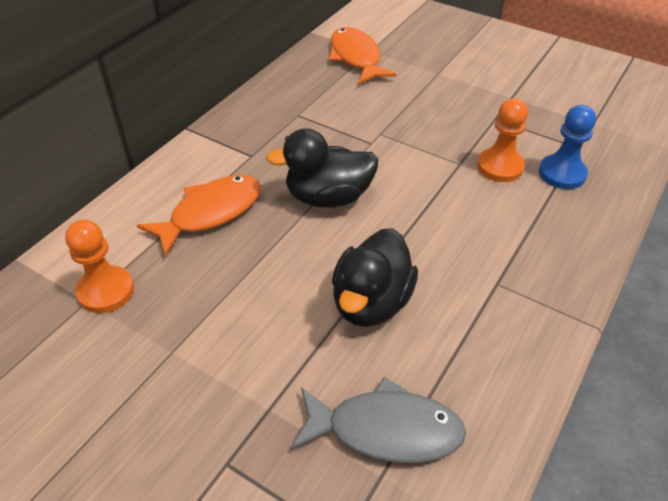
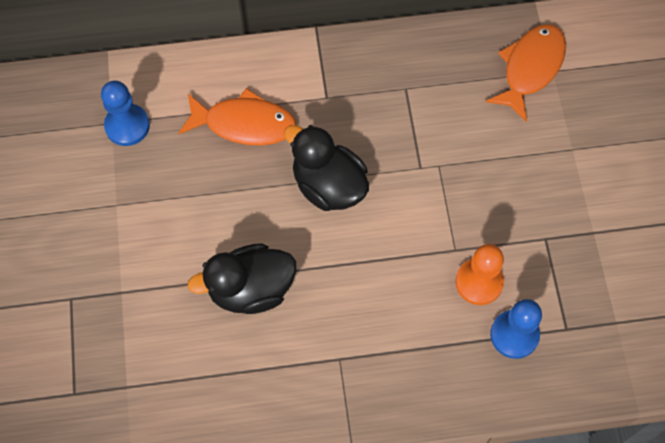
camera: 50 degrees right, 20 degrees up
orange pawn [65,220,134,313] -> blue pawn [101,81,150,146]
grey fish [291,377,466,463] -> none

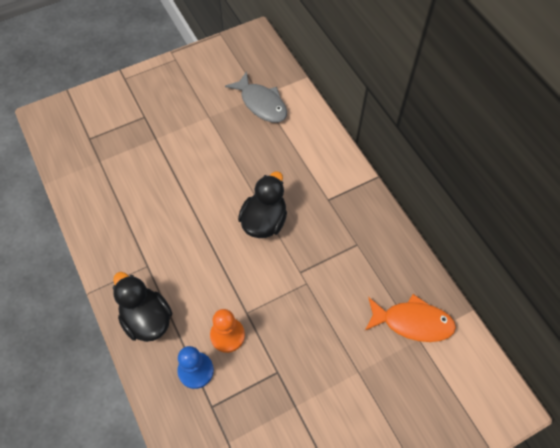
camera: 70 degrees right, 5 degrees down
blue pawn [101,81,150,146] -> grey fish [225,71,287,123]
orange fish [178,88,296,146] -> none
black duck [187,243,296,314] -> black duck moved to [113,272,172,342]

